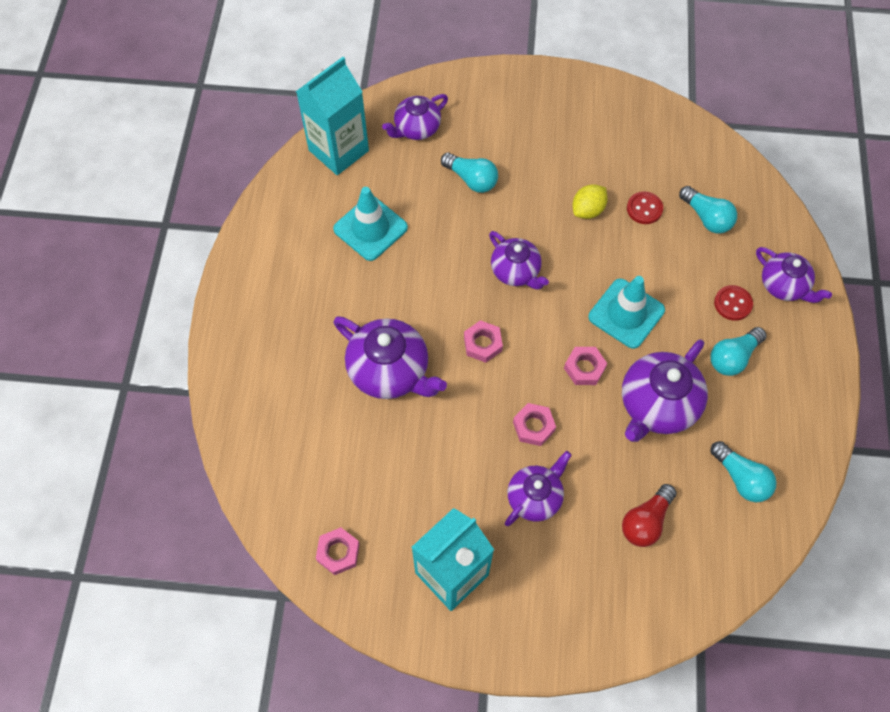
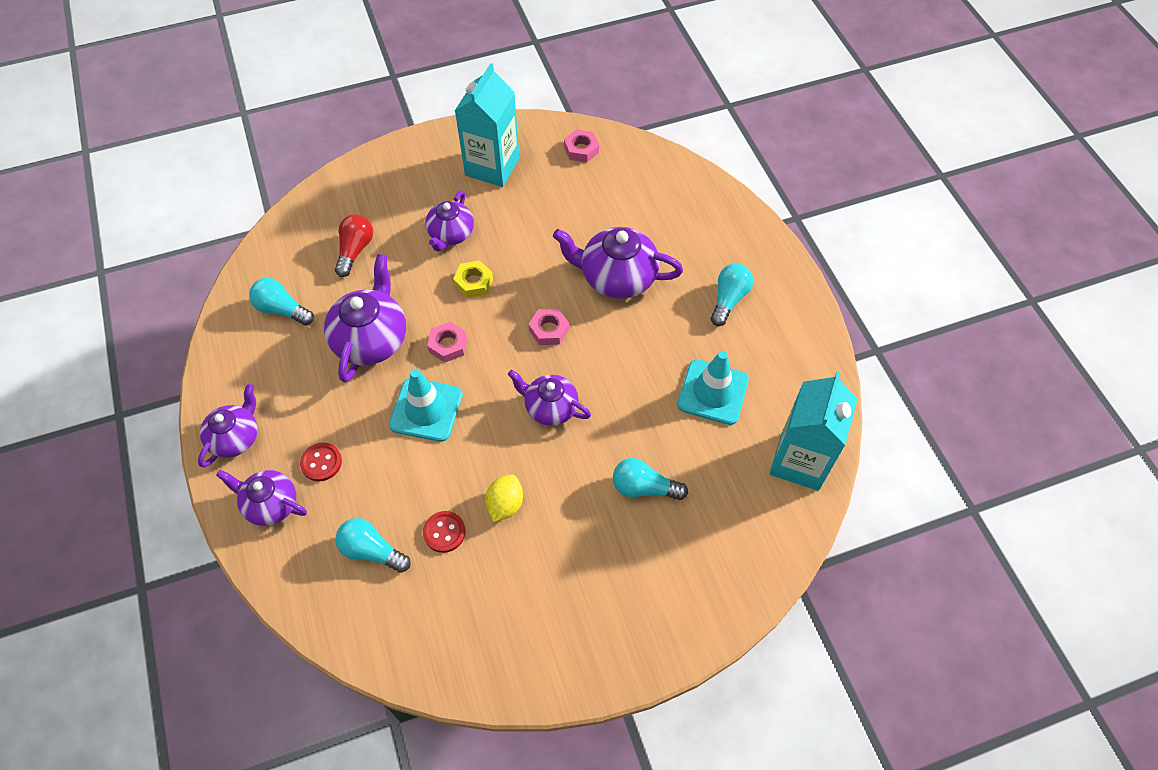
camera: 155 degrees right, 5 degrees down
purple teapot [382,94,448,140] -> purple teapot moved to [198,384,257,467]
pink nut [513,403,556,446] -> yellow nut [453,261,493,298]
turquoise light bulb [710,327,767,376] -> turquoise light bulb moved to [711,263,753,326]

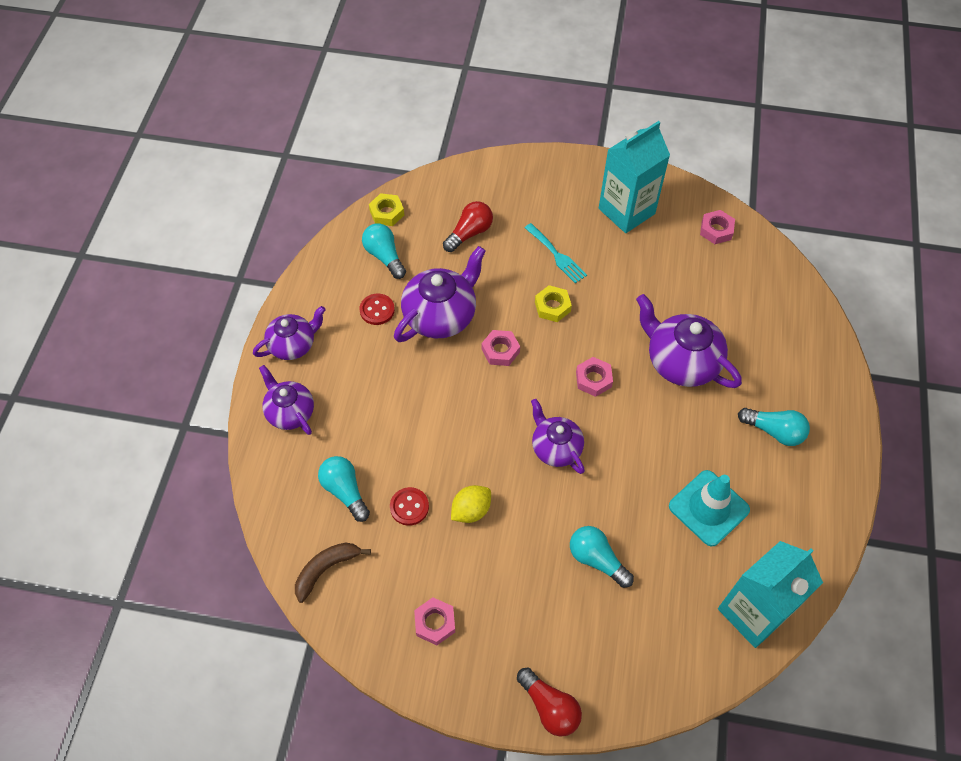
camera: 30 degrees right, 0 degrees up
red button [300,443,342,482] -> red button moved to [360,294,395,325]
turquoise traffic cone [389,369,463,442] -> none
purple teapot [425,191,474,251] -> turquoise fork [525,223,587,283]
turquoise light bulb [711,263,753,326] -> turquoise light bulb turned 60 degrees clockwise [738,408,810,446]
none -> brown banana [295,542,371,603]
none -> yellow nut [369,193,404,226]
none -> pink nut [414,598,455,645]
none -> red light bulb [517,667,582,737]

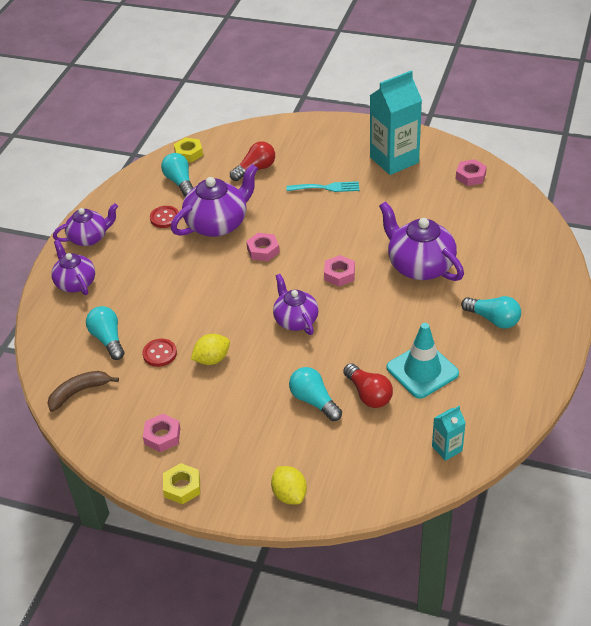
camera: 10 degrees right, 15 degrees down
red light bulb [517,667,582,737] -> red light bulb moved to [343,363,393,408]
turquoise fork [525,223,587,283] -> turquoise fork turned 60 degrees counterclockwise [286,181,359,192]
yellow nut [535,285,572,322] -> yellow nut moved to [163,463,200,504]
turquoise carton [718,541,823,648] -> turquoise carton [432,406,466,461], size x0.47
none -> yellow lemon [271,466,307,505]

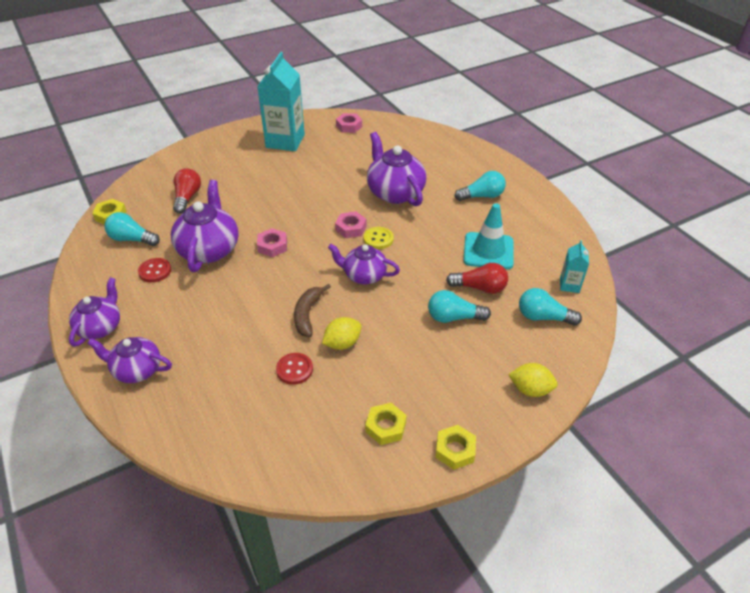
camera: 50 degrees left, 0 degrees up
brown banana [47,371,119,412] -> brown banana moved to [294,284,331,337]
turquoise light bulb [86,306,124,360] -> turquoise light bulb moved to [519,288,582,326]
pink nut [143,414,181,452] -> yellow nut [365,403,407,445]
yellow lemon [191,334,230,365] -> yellow lemon turned 45 degrees clockwise [322,317,361,350]
turquoise fork [286,181,359,192] -> none
purple teapot [379,201,464,281] -> purple teapot turned 60 degrees clockwise [367,132,426,206]
none -> yellow button [364,227,394,249]

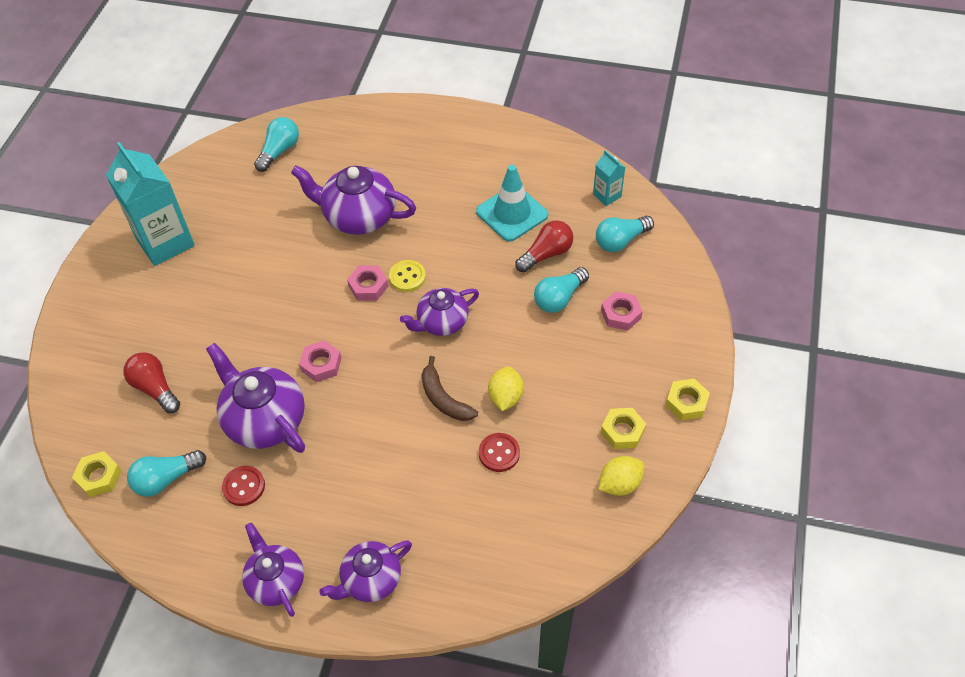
camera: 45 degrees left, 10 degrees up
pink nut [336,113,362,133] -> pink nut moved to [601,291,643,331]
turquoise light bulb [455,171,506,201] -> turquoise light bulb moved to [254,117,299,172]
yellow lemon [508,363,558,397] -> yellow lemon moved to [599,456,644,496]

